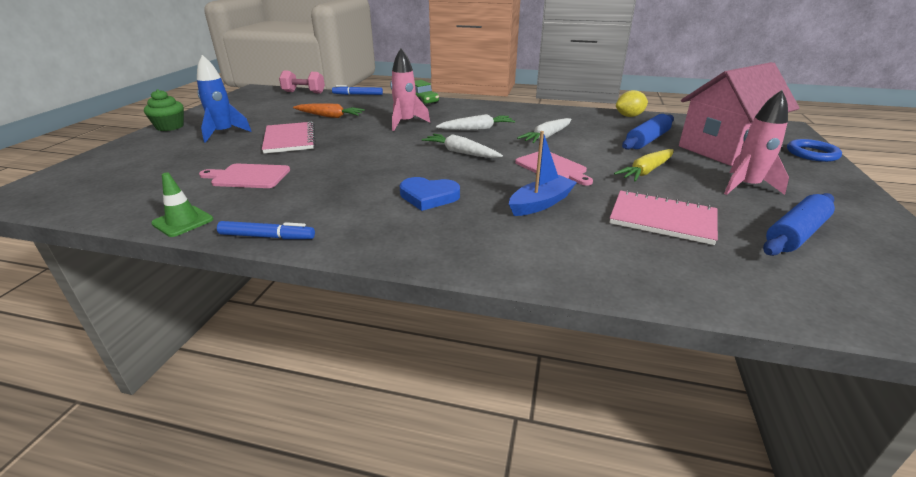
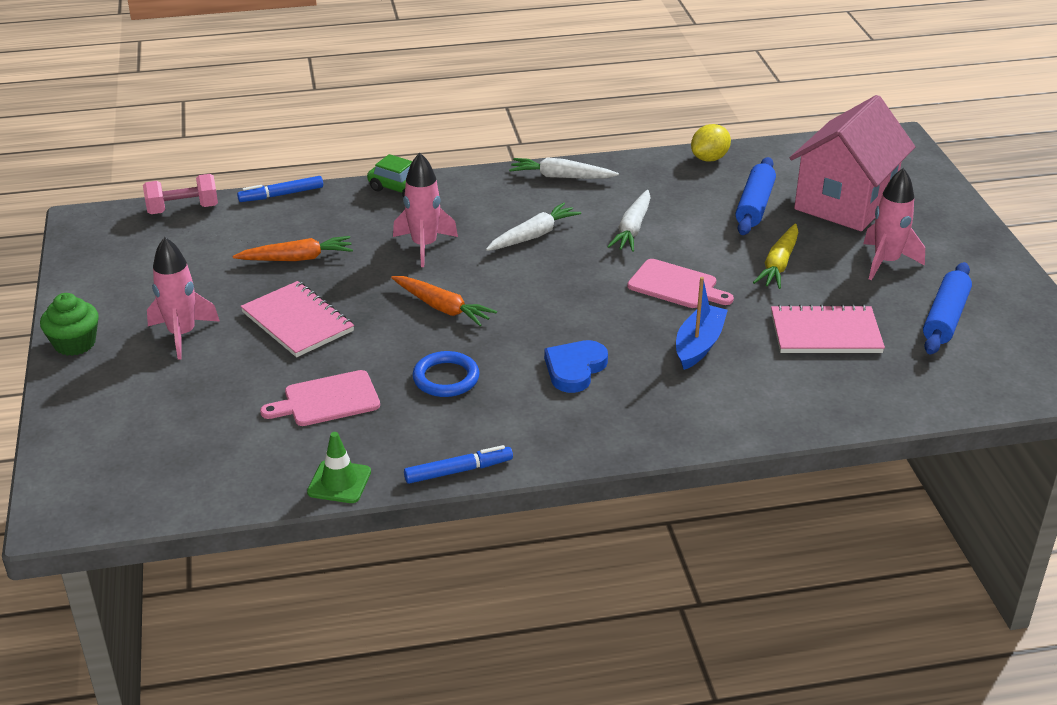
camera: 25 degrees left, 5 degrees up
blue rocket [197,55,252,143] -> pink rocket [147,237,220,360]
blue heart [400,177,460,211] -> blue heart turned 135 degrees clockwise [544,340,608,393]
white carrot [422,134,503,158] -> white carrot moved to [509,157,619,179]
blue ring [787,139,842,162] -> blue ring moved to [412,351,480,397]
none -> orange carrot [391,276,497,326]

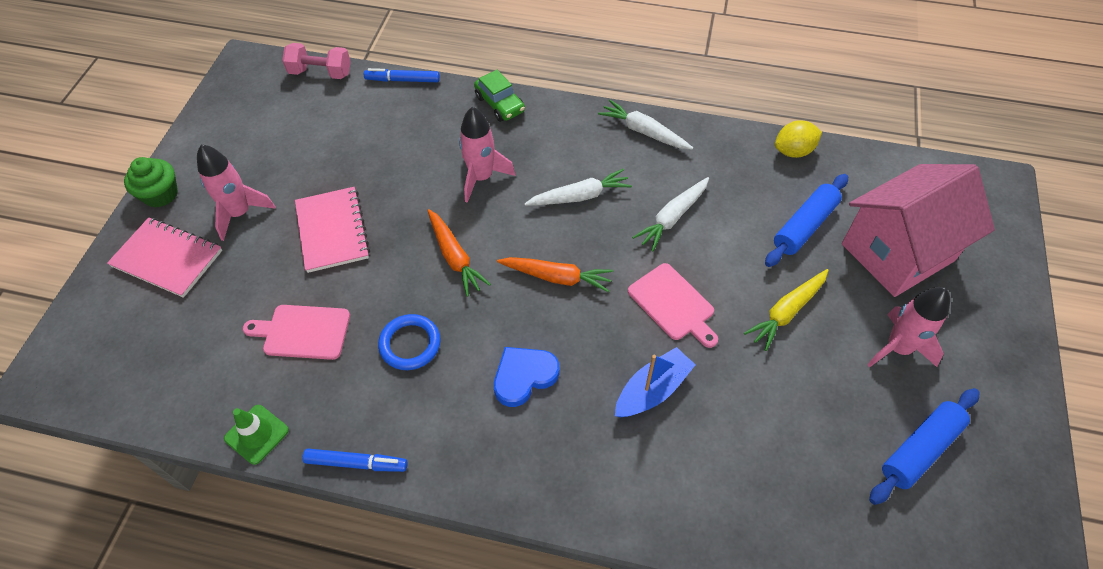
camera: 25 degrees right, 20 degrees up
orange carrot [232,236,353,261] -> orange carrot moved to [497,257,613,292]
pink notebook [771,305,885,353] -> pink notebook moved to [107,217,222,298]

